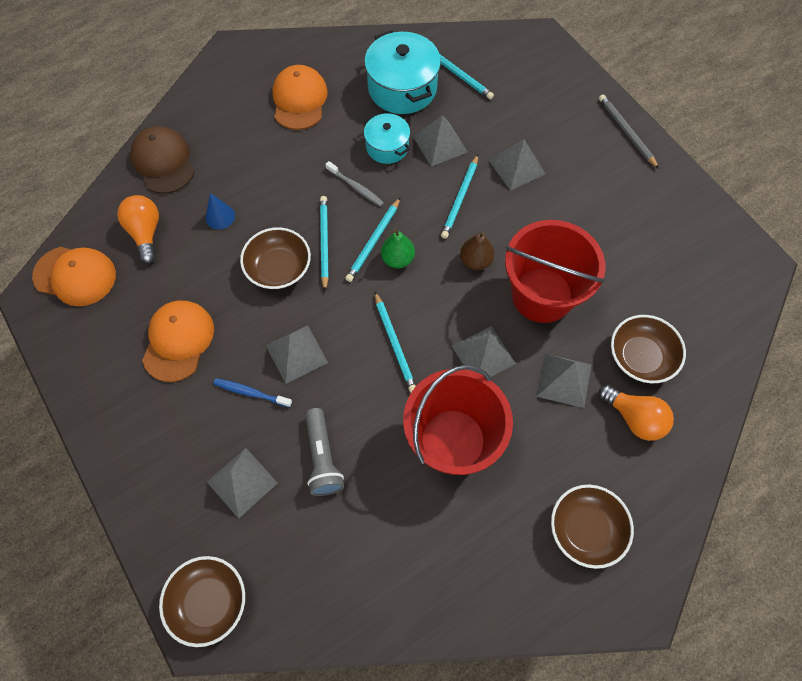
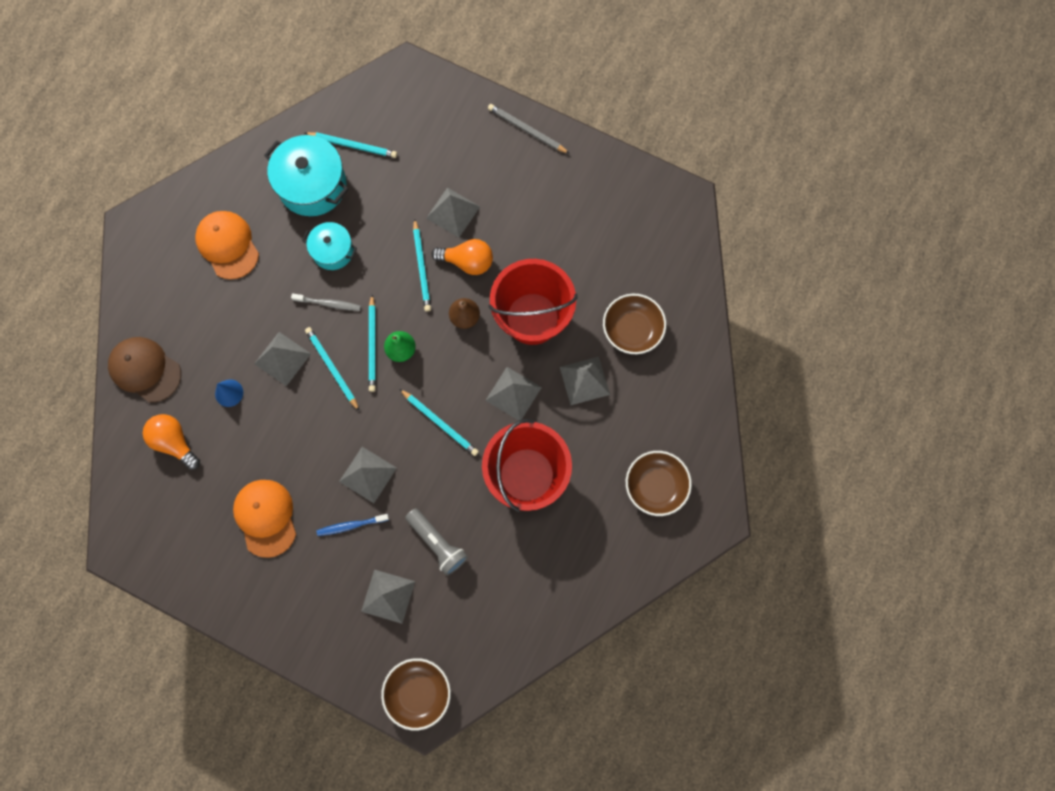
camera: 30 degrees left, 10 degrees up
orange cap [32,247,116,306] -> none
brown bowl [240,227,311,289] -> none
grey pyramid [413,115,468,167] -> grey pyramid moved to [254,332,311,386]
orange light bulb [599,385,674,441] -> orange light bulb moved to [431,239,493,275]

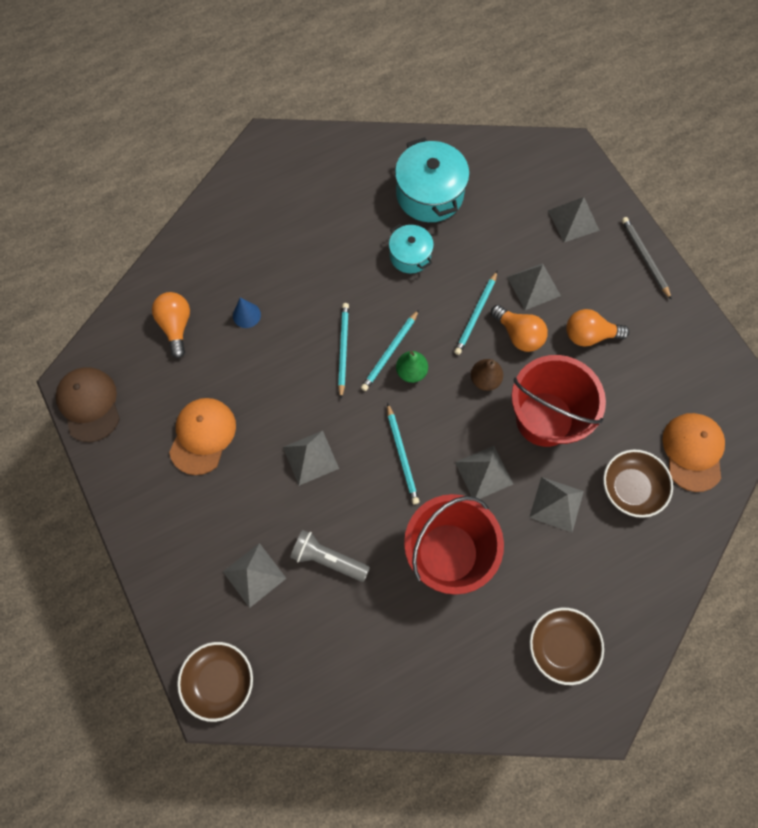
camera: 35 degrees right, 5 degrees down
brown cap [108,337,181,403] -> brown cap moved to [56,367,120,442]
orange cap [195,211,259,280] -> orange cap moved to [662,413,725,492]
grey pyramid [254,332,311,386] -> grey pyramid moved to [548,197,600,242]
grey toothbrush [291,293,361,311] -> none
turquoise pencil [305,132,397,158] -> none
blue toothbrush [316,514,389,536] -> none
grey flashlight [405,508,468,576] -> grey flashlight turned 120 degrees clockwise [290,530,370,582]
none -> orange light bulb [566,309,629,347]

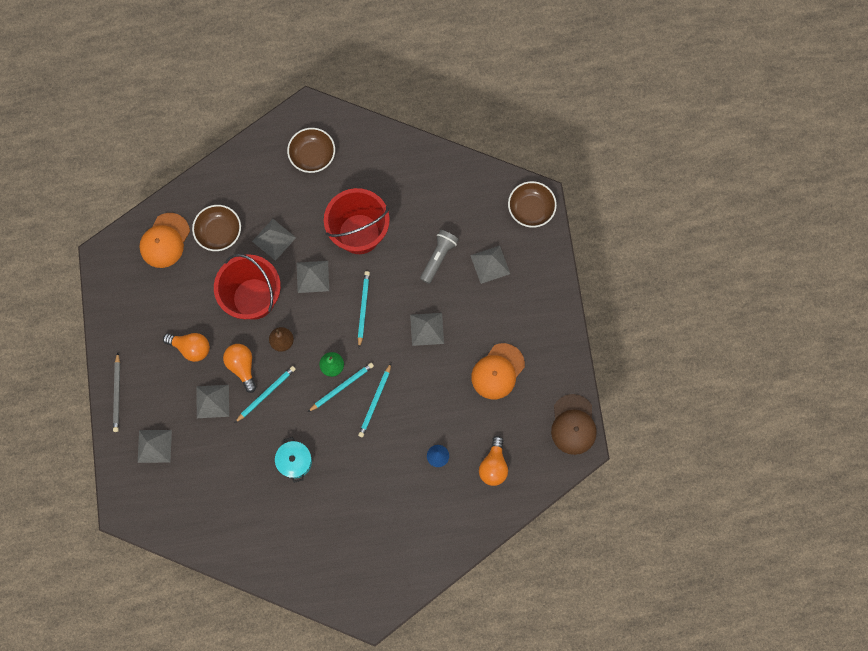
camera: 160 degrees left, 5 degrees up
grey flashlight [290,530,370,582] -> grey flashlight turned 105 degrees counterclockwise [420,230,459,284]
turquoise pot [395,137,470,222] -> none

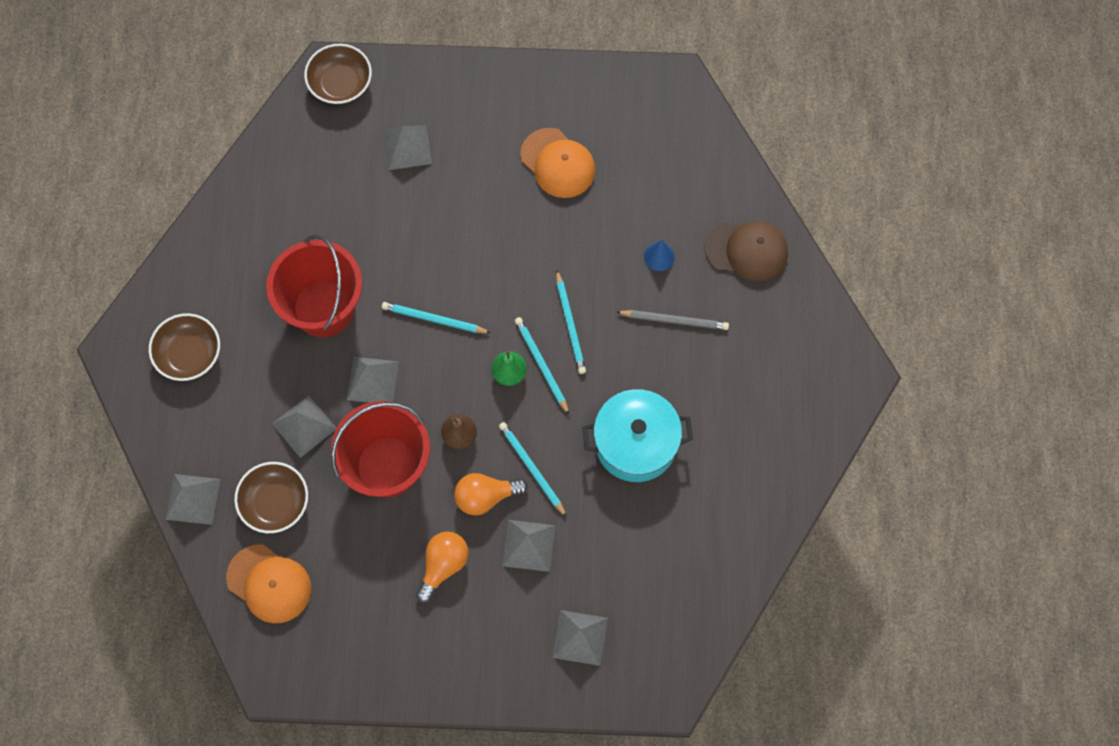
camera: 80 degrees left, 5 degrees down
grey pencil [113,353,120,432] -> grey pencil moved to [617,310,729,330]
turquoise pot [275,437,312,483] -> turquoise pot [582,389,693,482], size x1.68
turquoise pencil [358,363,391,437] -> turquoise pencil turned 45 degrees clockwise [556,269,586,374]
grey pyramid [410,313,444,346] -> grey pyramid moved to [165,474,221,525]
grey flashlight [420,230,459,284] -> none
orange light bulb [479,436,508,486] -> none
brown cap [551,394,597,455] -> brown cap moved to [705,221,788,281]

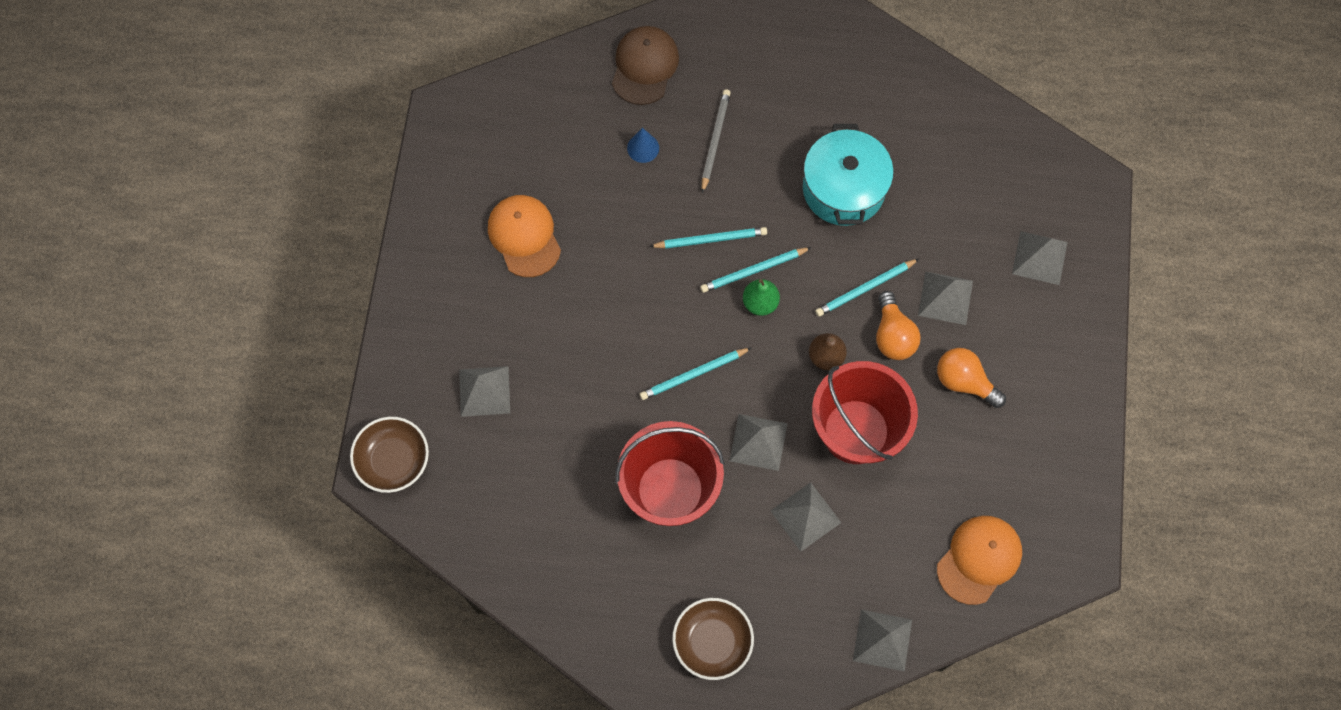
camera: 85 degrees left, 0 degrees up
brown bowl [234,462,308,533] -> none
turquoise pencil [382,302,491,333] -> turquoise pencil turned 45 degrees clockwise [640,348,751,400]
orange cap [520,128,595,198] -> orange cap turned 75 degrees counterclockwise [488,195,561,277]

